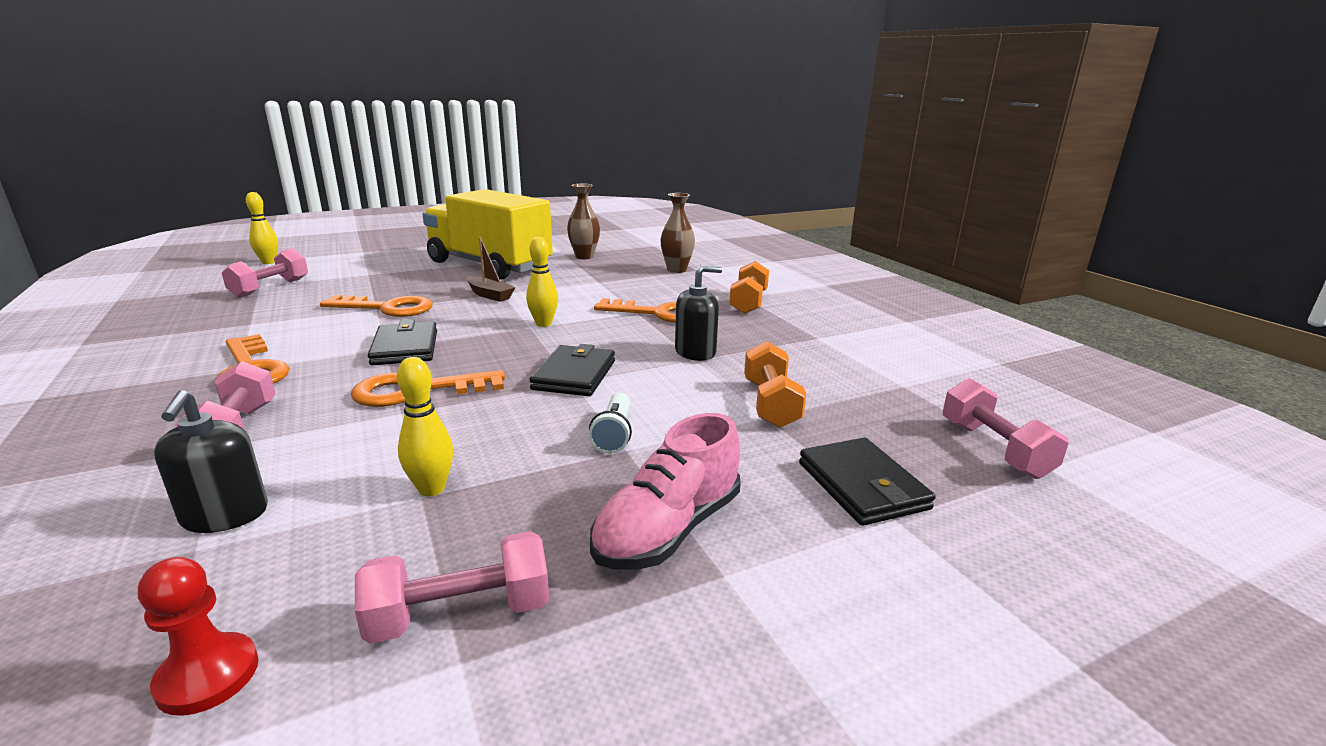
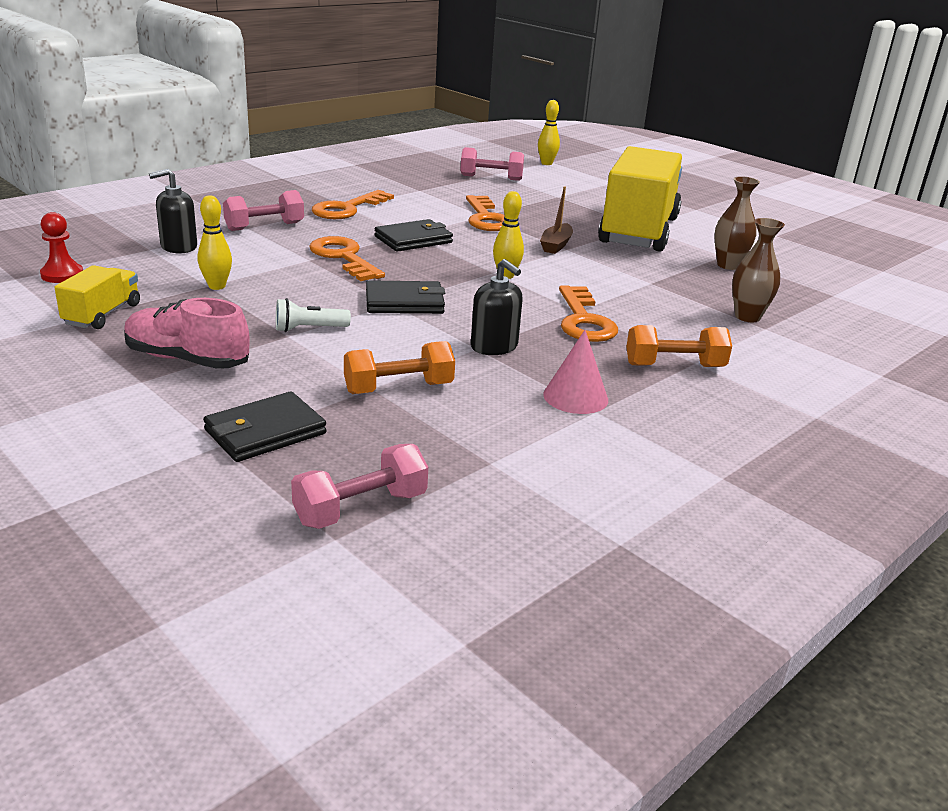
camera: 70 degrees right, 5 degrees up
pink dumbbell [355,531,549,644] -> yellow truck [55,265,140,329]
none -> pink cone [543,330,608,414]

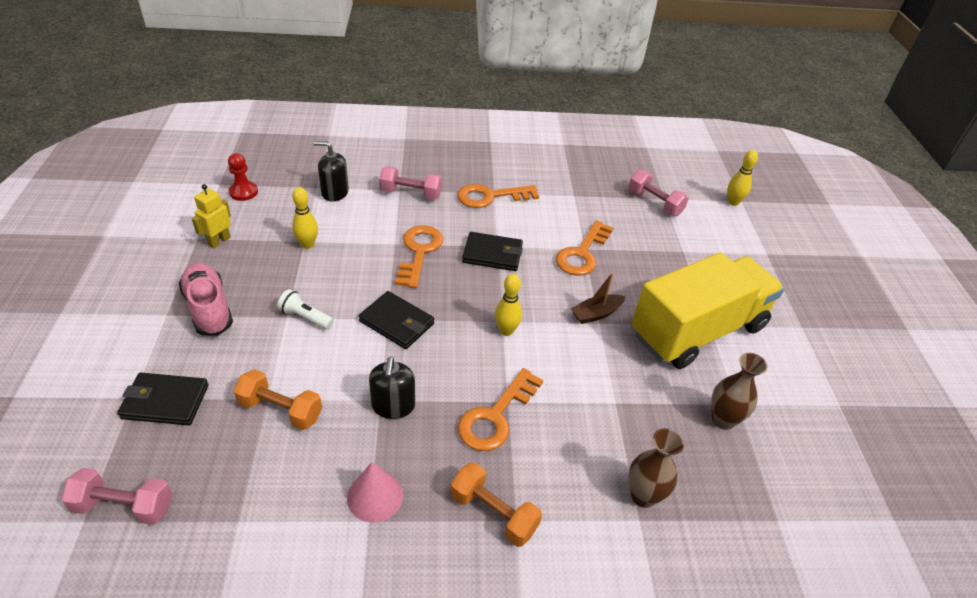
camera: 40 degrees right, 15 degrees up
yellow truck [55,265,140,329] -> yellow robot [192,184,231,248]

